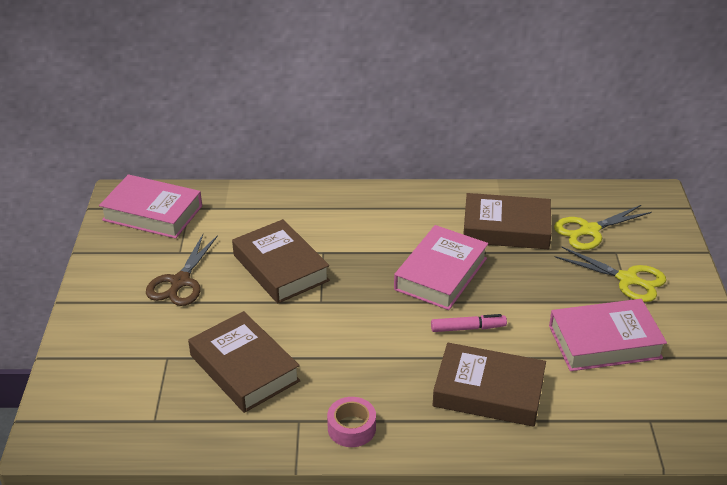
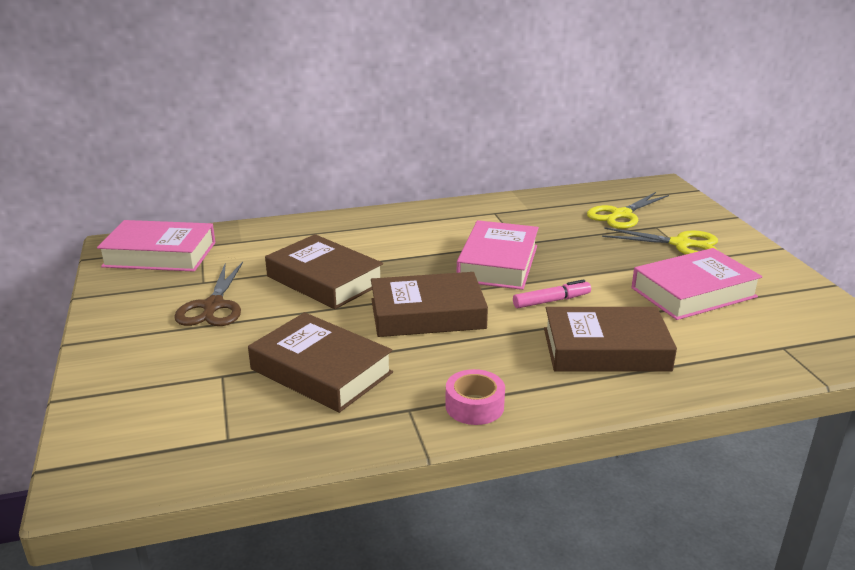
camera: 15 degrees left, 10 degrees down
brown book [463,193,552,249] -> brown book moved to [371,272,488,337]

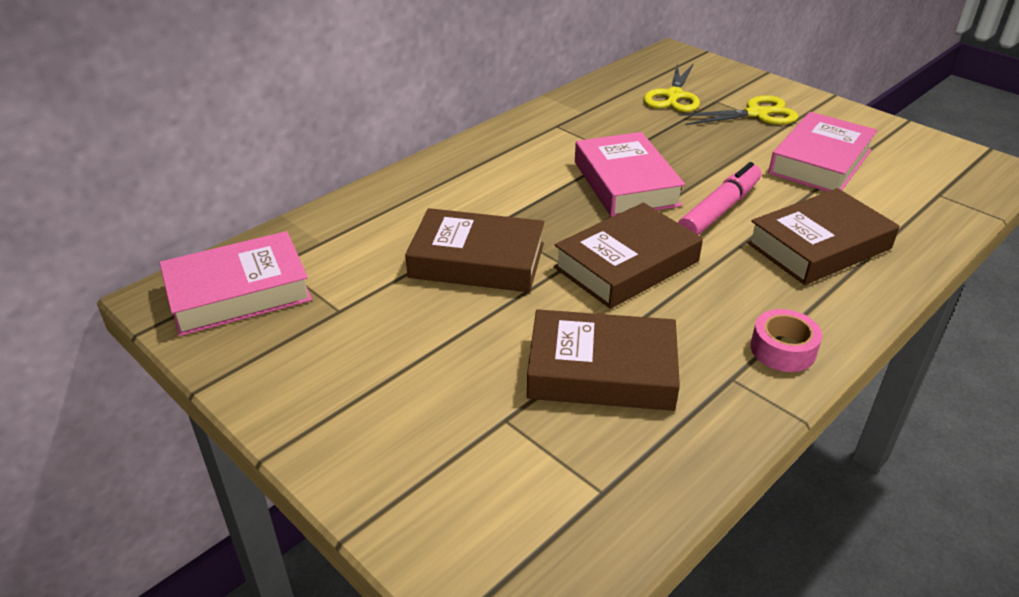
camera: 30 degrees left, 10 degrees up
brown scissors [174,262,243,326] -> none
pink marker [513,279,591,308] -> pink marker [678,162,761,235], size x1.53

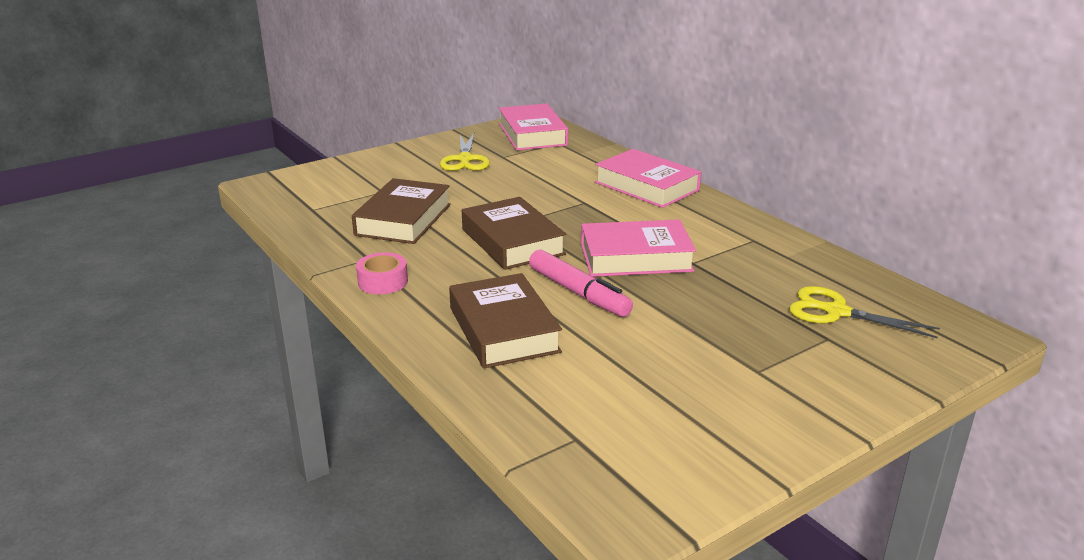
camera: 100 degrees right, 10 degrees down
brown book [405,208,544,292] -> none
yellow scissors [679,95,798,125] -> yellow scissors moved to [440,133,490,171]
pink book [768,112,877,192] -> pink book moved to [595,149,701,208]

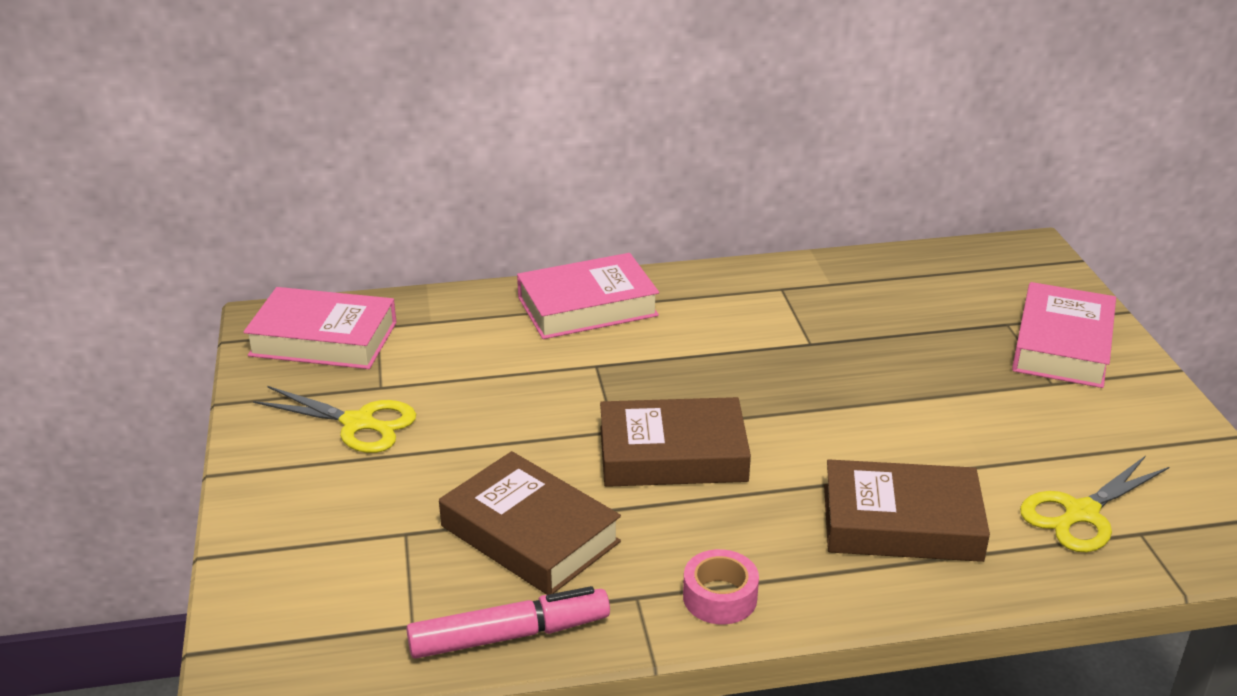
camera: 65 degrees left, 5 degrees up
pink marker [529,250,633,317] -> pink marker moved to [406,586,610,659]
pink book [581,220,696,277] -> pink book moved to [1012,282,1116,388]
yellow scissors [789,286,940,338] -> yellow scissors moved to [1020,456,1169,552]

